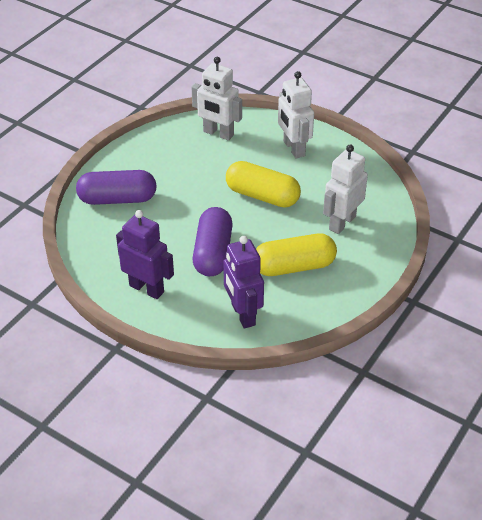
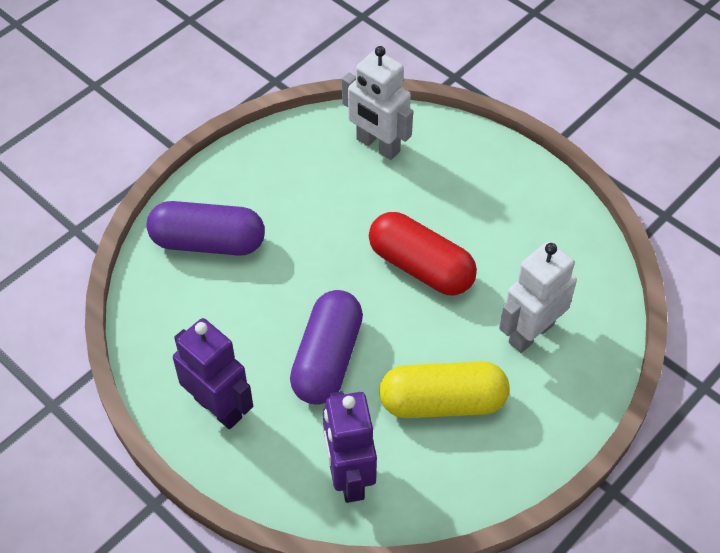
camera: 10 degrees right, 10 degrees up
yellow capsule [226,161,301,208] -> red capsule [369,212,477,296]
white robot [278,71,314,158] -> none

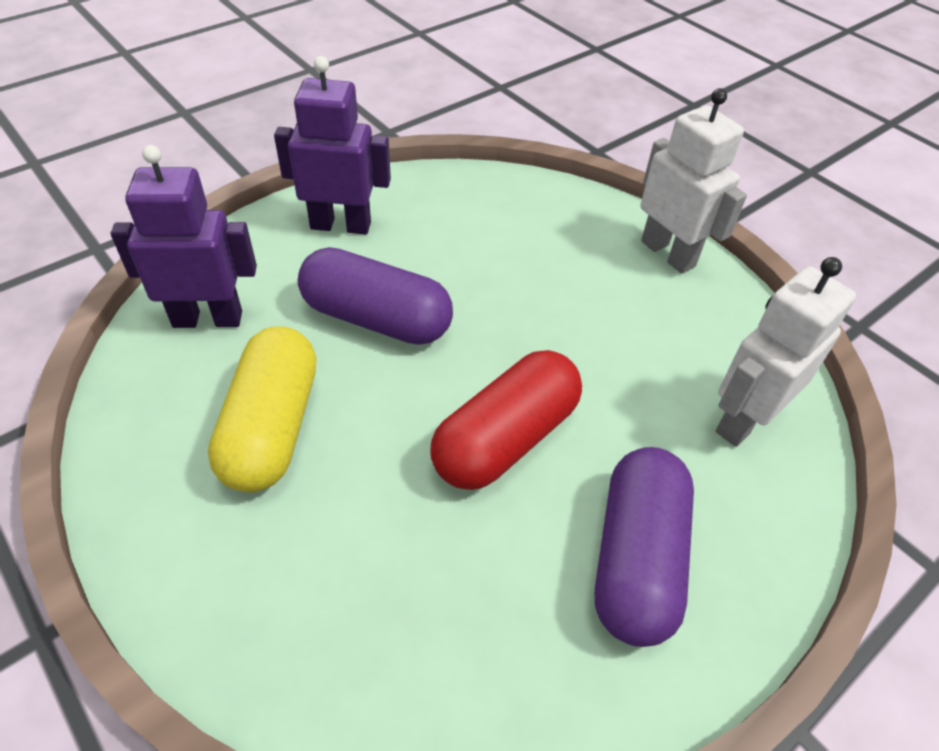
camera: 95 degrees right, 5 degrees down
purple capsule [147,201,265,256] -> purple capsule moved to [595,447,694,647]
purple robot [173,318,253,429] -> purple robot turned 135 degrees counterclockwise [274,56,391,235]
white robot [499,241,577,353] -> white robot moved to [640,88,747,274]

